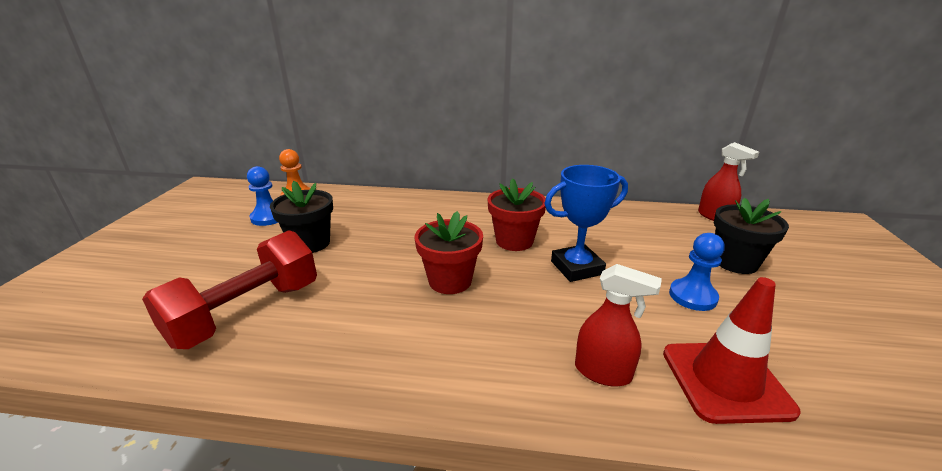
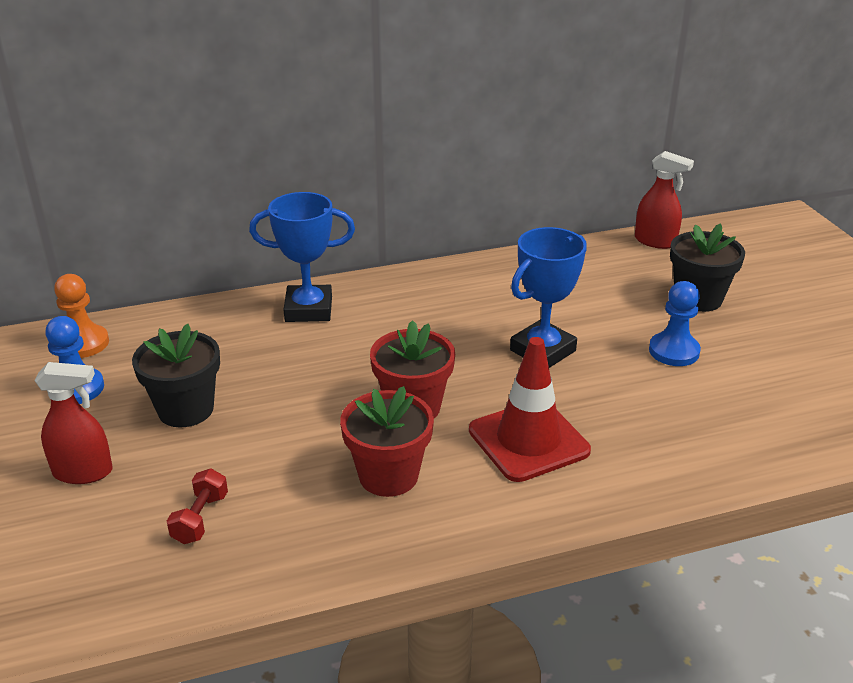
camera: 25 degrees left, 5 degrees up
red dumbbell [142,230,317,349] -> red dumbbell [167,468,228,544], size x0.42
red flower pot [487,178,546,251] -> red flower pot moved to [340,386,434,497]
red spray bottle [575,264,662,387] -> red spray bottle moved to [34,362,113,484]
red traffic cone [663,277,800,424] -> red traffic cone moved to [469,337,591,482]
none -> blue trophy [249,192,355,322]

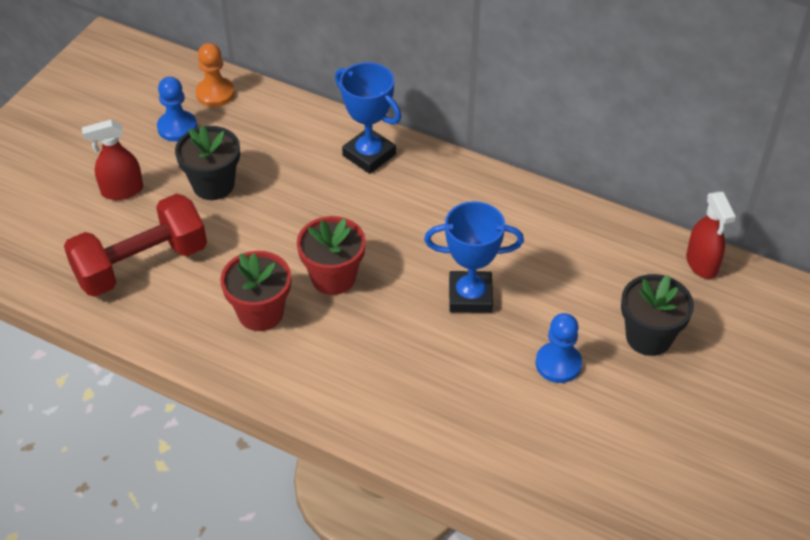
camera: 45 degrees right, 15 degrees up
red spray bottle [34,362,113,484] -> red spray bottle turned 120 degrees clockwise [82,120,143,200]
red dumbbell [167,468,228,544] -> red dumbbell [64,194,207,297], size x2.40
red traffic cone [469,337,591,482] -> none

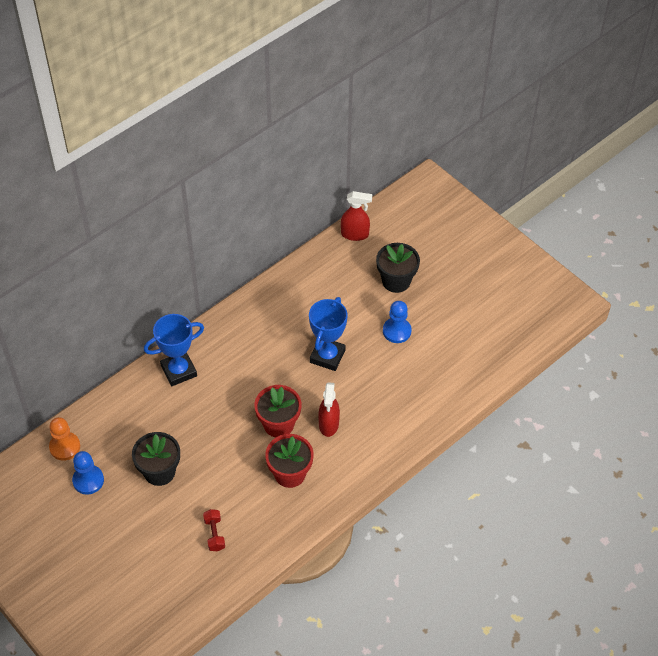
camera: 70 degrees left, 5 degrees up
red dumbbell [64,194,207,297] -> red dumbbell [203,509,225,551], size x0.42
red spray bottle [82,120,143,200] -> red spray bottle moved to [319,382,340,437]

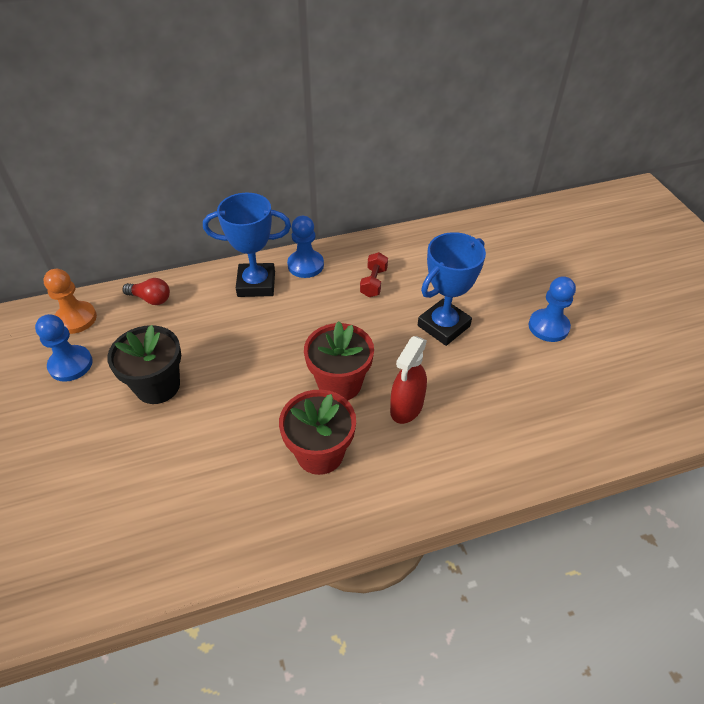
camera: 25 degrees right, 5 degrees down
red dumbbell [203,509,225,551] -> red dumbbell moved to [360,252,388,297]
red spray bottle [341,191,372,241] -> none
black flower pot [376,243,420,293] -> none
none -> red light bulb [122,278,170,305]
none -> blue pawn [287,216,324,278]

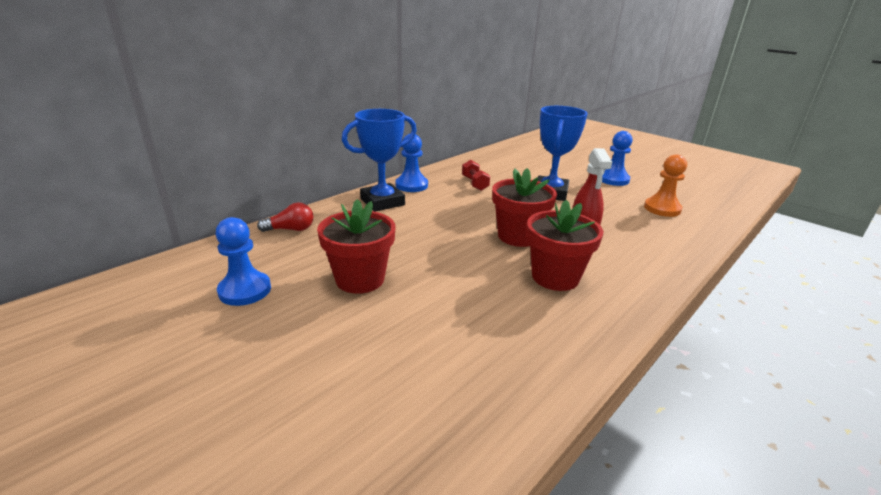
camera: 30 degrees left, 20 degrees down
orange pawn [43,269,97,334] -> orange pawn moved to [644,154,687,217]
black flower pot [107,325,181,404] -> red flower pot [317,199,395,294]

